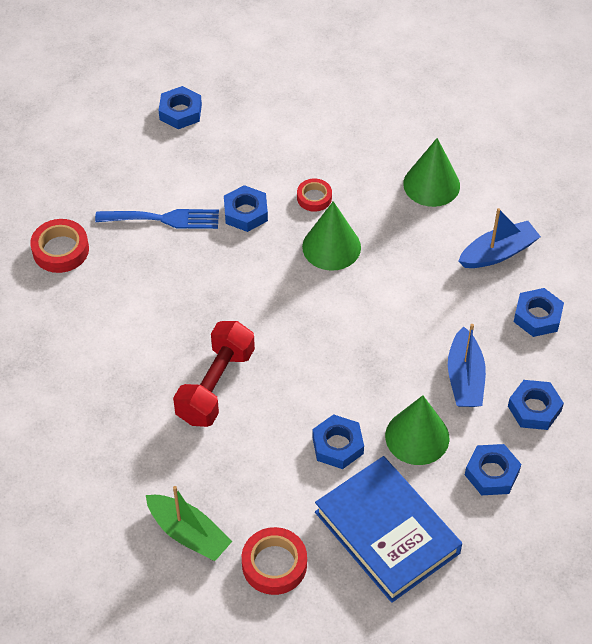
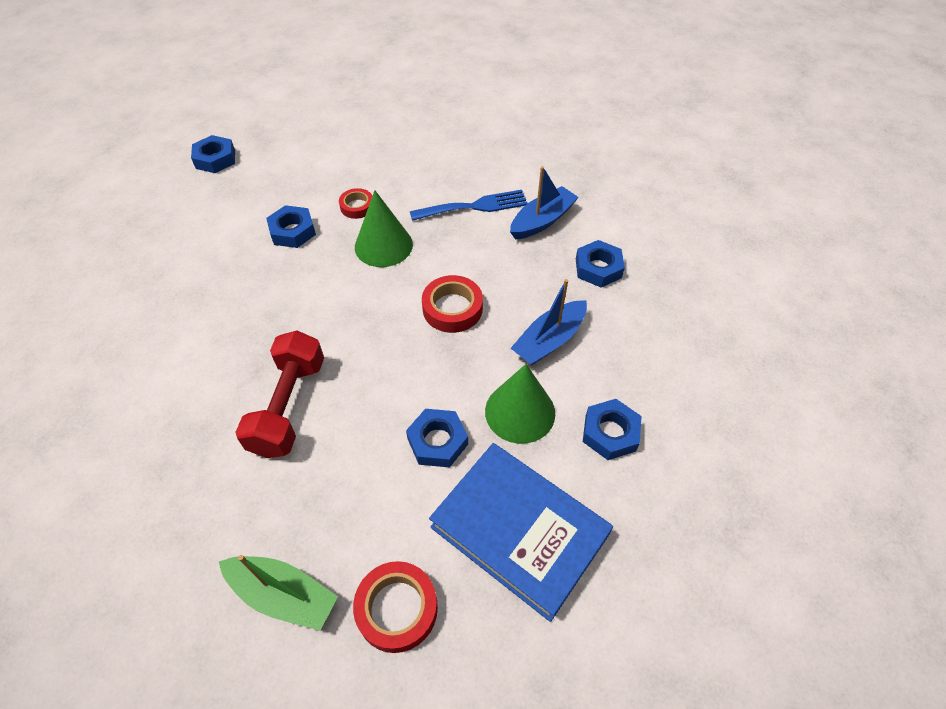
camera: 15 degrees left, 0 degrees up
red tape [30,219,89,273] -> red tape moved to [422,275,483,333]
blue fork [95,209,219,229] -> blue fork moved to [410,190,528,221]
green cone [403,138,460,207] -> none
blue boat [448,324,486,407] -> blue boat turned 60 degrees clockwise [511,279,587,365]
blue nut [508,380,564,430] -> none

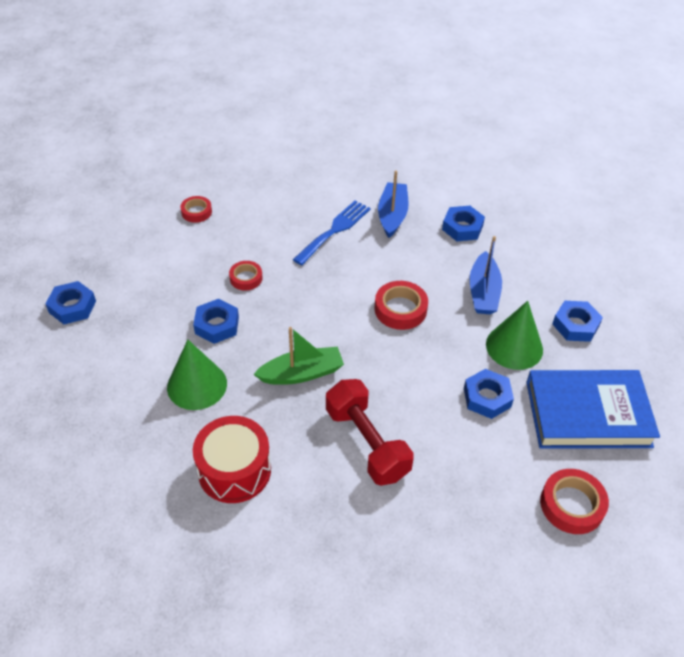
camera: 40 degrees left, 5 degrees down
green boat [219,555,338,631] -> green boat moved to [253,327,344,385]
green cone [355,190,413,267] -> green cone moved to [167,340,227,410]
none -> red tape [180,196,212,223]
none -> red drum [193,416,271,503]

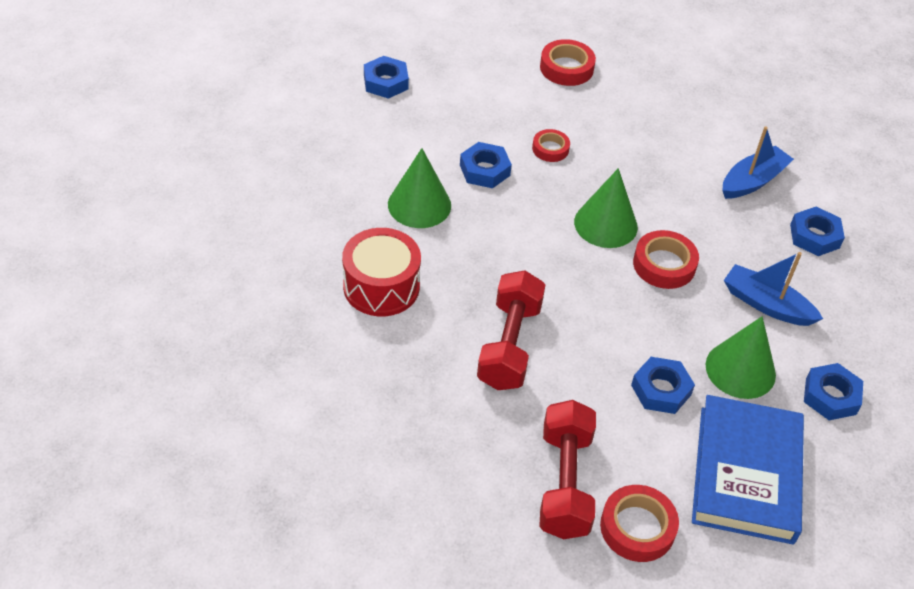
camera: 40 degrees right, 0 degrees up
red tape [180,196,212,223] -> red tape [540,39,596,86], size x1.57
green boat [253,327,344,385] -> none
blue fork [293,201,371,265] -> none
blue boat [470,236,502,314] -> blue boat turned 75 degrees clockwise [724,252,823,326]
blue book [526,370,660,449] -> blue book turned 60 degrees clockwise [692,395,804,545]
none -> red dumbbell [539,400,596,539]
none -> green cone [574,168,638,248]

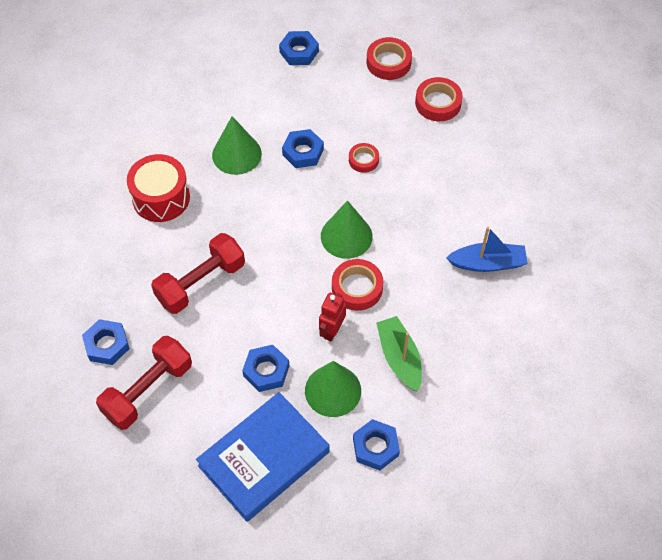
camera: 40 degrees right, 10 degrees up
red tape [600,485,679,562] -> red tape moved to [367,37,412,80]
blue boat [724,252,823,326] -> green boat [376,316,422,392]
blue nut [790,207,845,256] -> blue nut moved to [82,319,130,365]
none -> red robot [319,293,346,342]

